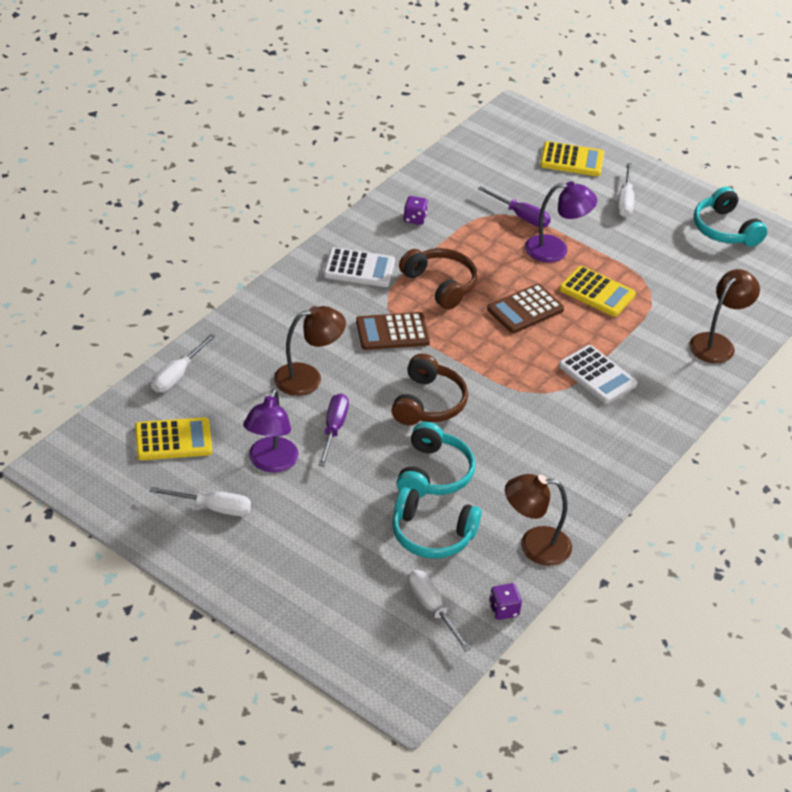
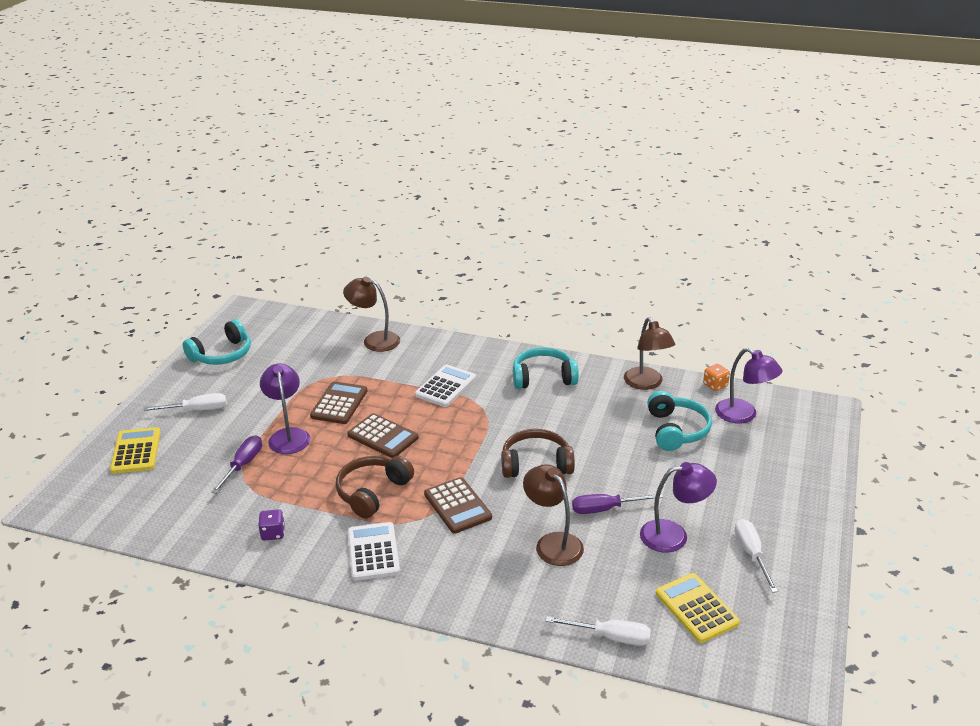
camera: 105 degrees left, 10 degrees down
turquoise headphones [396,422,475,498] -> turquoise headphones moved to [513,347,579,389]
white screwdriver [408,570,471,652] -> purple lamp [715,348,783,424]
purple dice [489,583,522,620] -> orange dice [703,364,730,391]
yellow calculator [559,266,636,317] -> brown calculator [310,381,367,424]

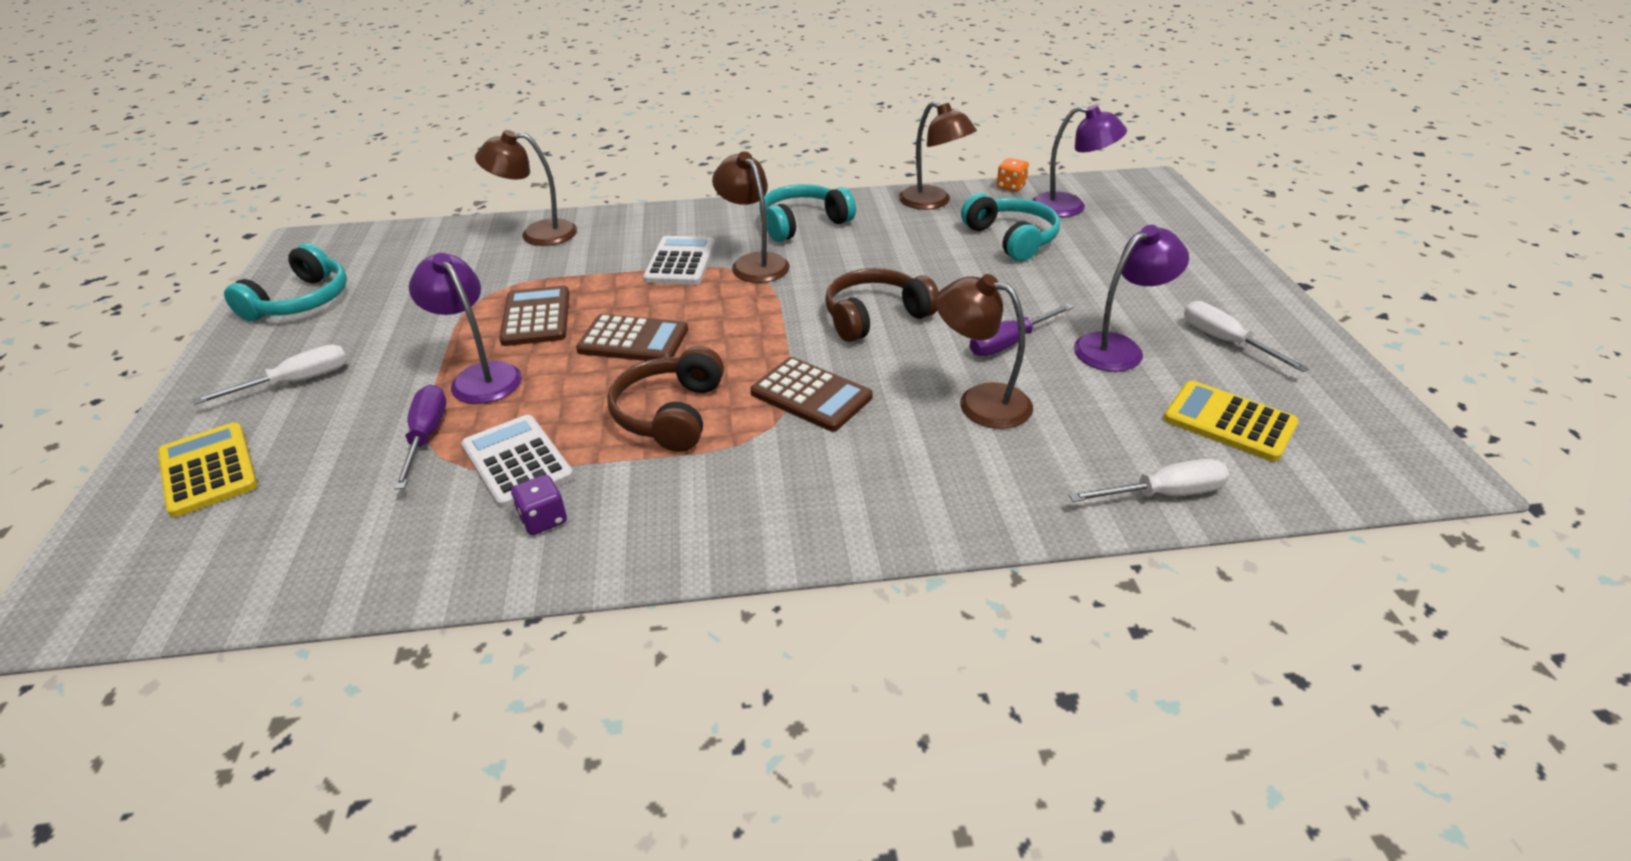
camera: 25 degrees left, 5 degrees up
white calculator [348,522,400,581] -> white calculator moved to [461,415,574,508]
none -> brown lamp [712,151,790,283]

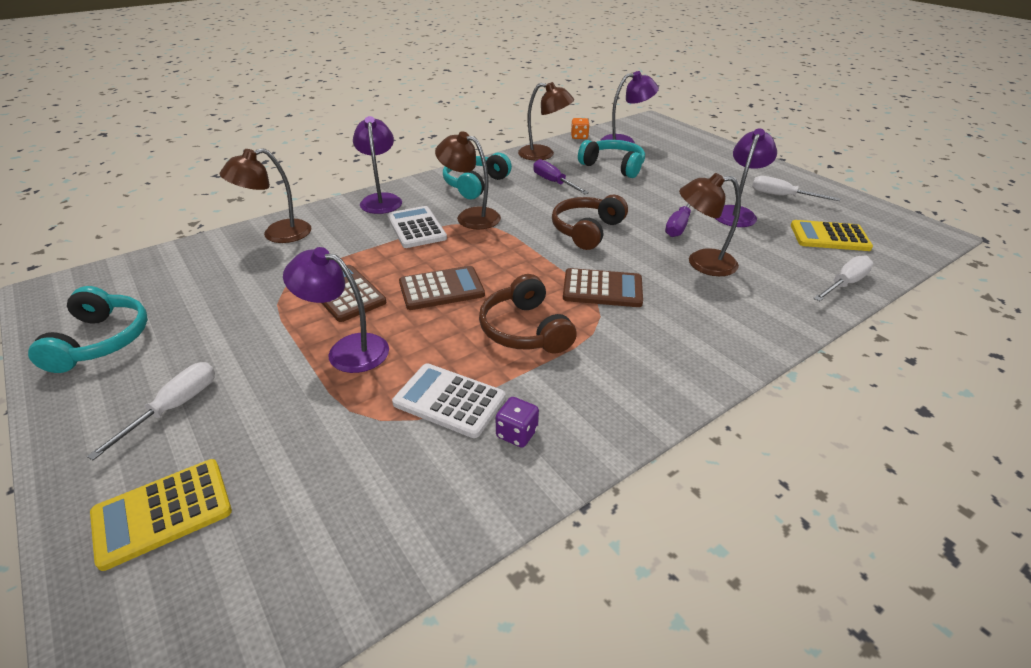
camera: 30 degrees left, 0 degrees up
yellow calculator [158,422,258,517] -> yellow calculator turned 60 degrees counterclockwise [90,459,232,571]
purple screwdriver [394,385,446,490] -> purple screwdriver moved to [533,159,589,194]
none -> purple lamp [353,116,402,214]

